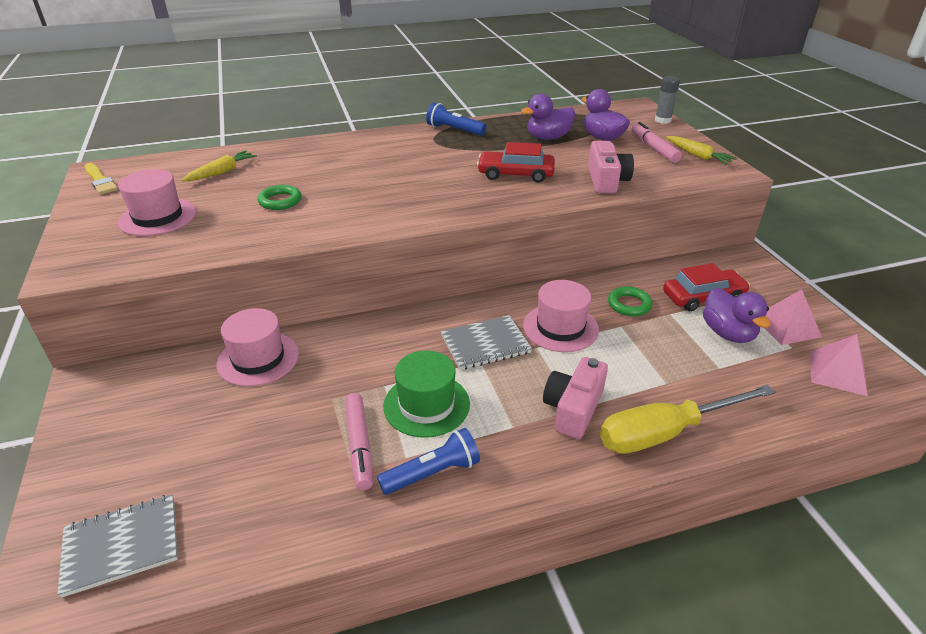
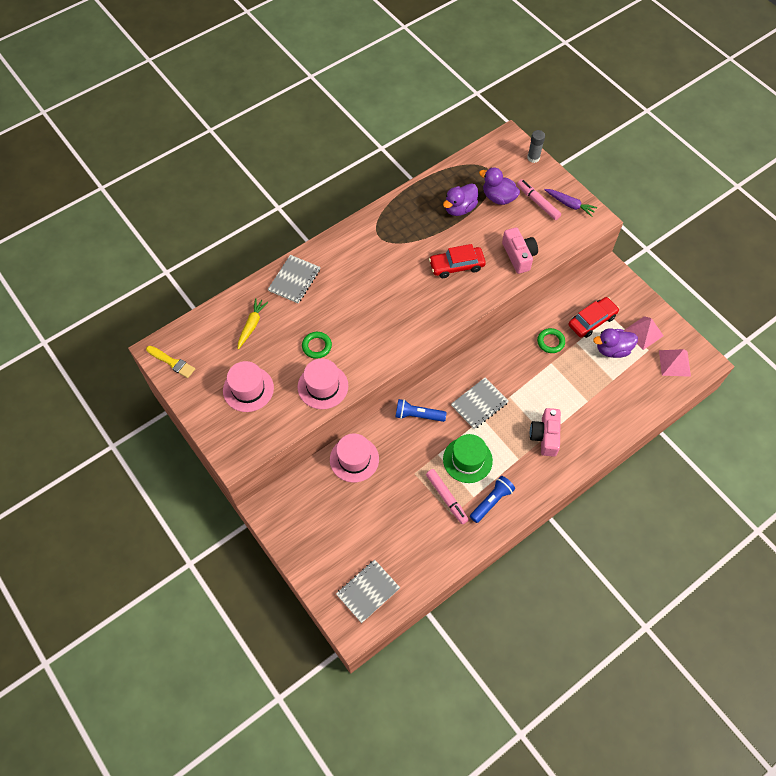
camera: 20 degrees left, 25 degrees up
blue flashlight [426,102,486,136] -> blue flashlight moved to [395,399,447,422]
pink hat [523,280,599,352] -> pink hat moved to [298,358,348,409]
yellow screwdriver [600,385,775,454] -> none
yellow carrot [666,136,737,165] -> purple carrot [544,189,597,217]
purple duck [703,288,771,343] -> purple duck turned 120 degrees clockwise [593,328,638,358]
none -> grey notebook [268,255,320,304]

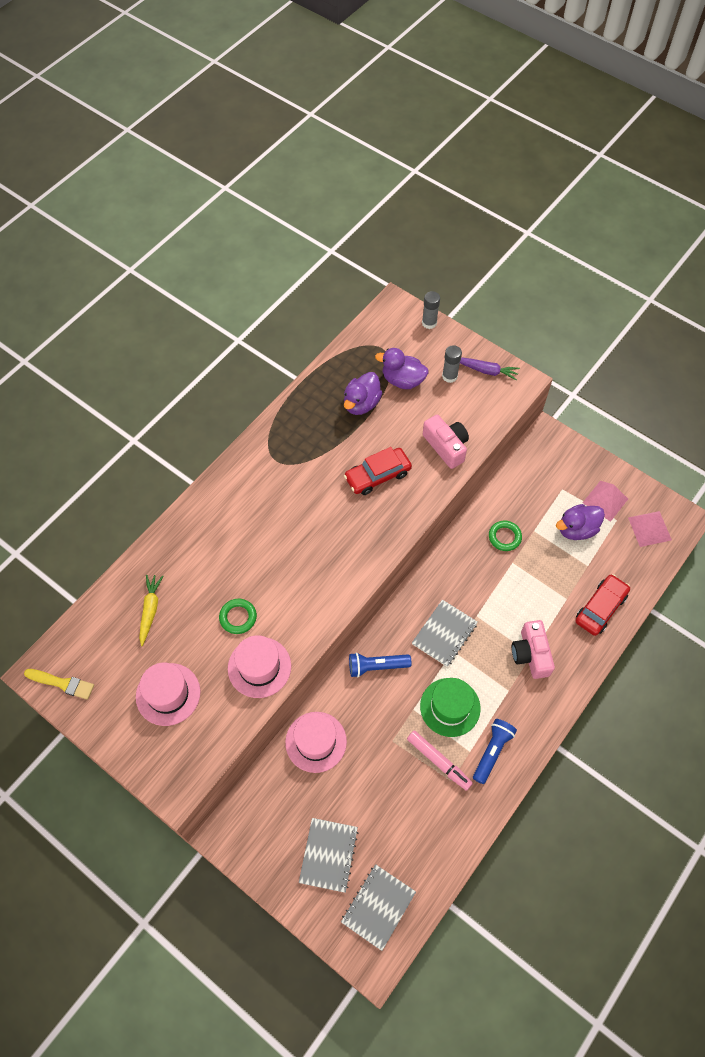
camera: 15 degrees left, 0 degrees up
grey notebook [268,255,320,304] -> grey notebook moved to [299,818,358,893]
pink marker [517,179,561,220] -> grey glue stick [442,345,462,383]
red car [569,297,619,338] -> red car moved to [575,574,630,636]

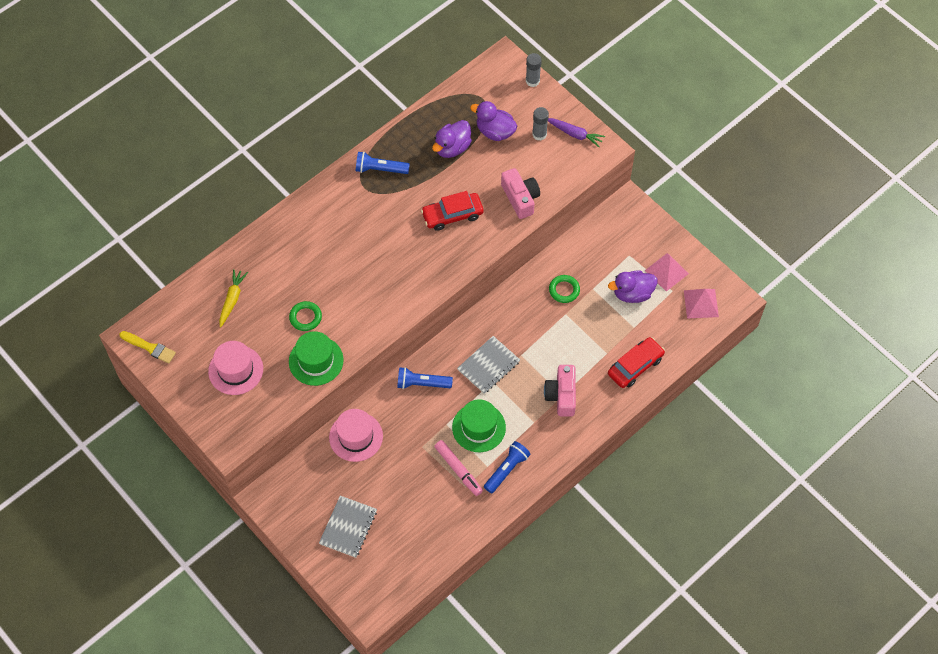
camera: 10 degrees right, 0 degrees up
pink hat [228,635,291,698] -> green hat [289,331,344,386]
grey notebook [341,864,416,951] -> none
none -> blue flashlight [356,152,410,174]

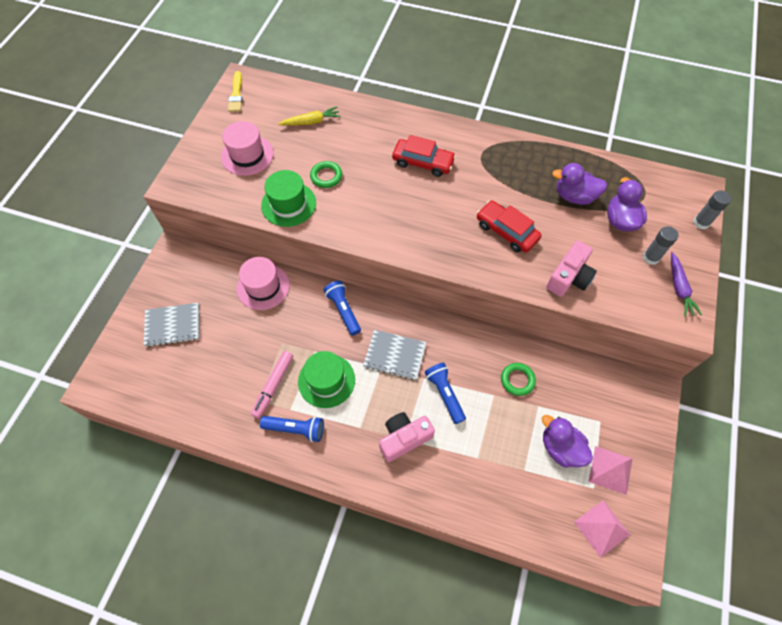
camera: 60 degrees right, 0 degrees up
blue flashlight [356,152,410,174] -> blue flashlight moved to [425,363,466,424]
red car [608,337,665,388] -> red car moved to [392,135,456,177]

